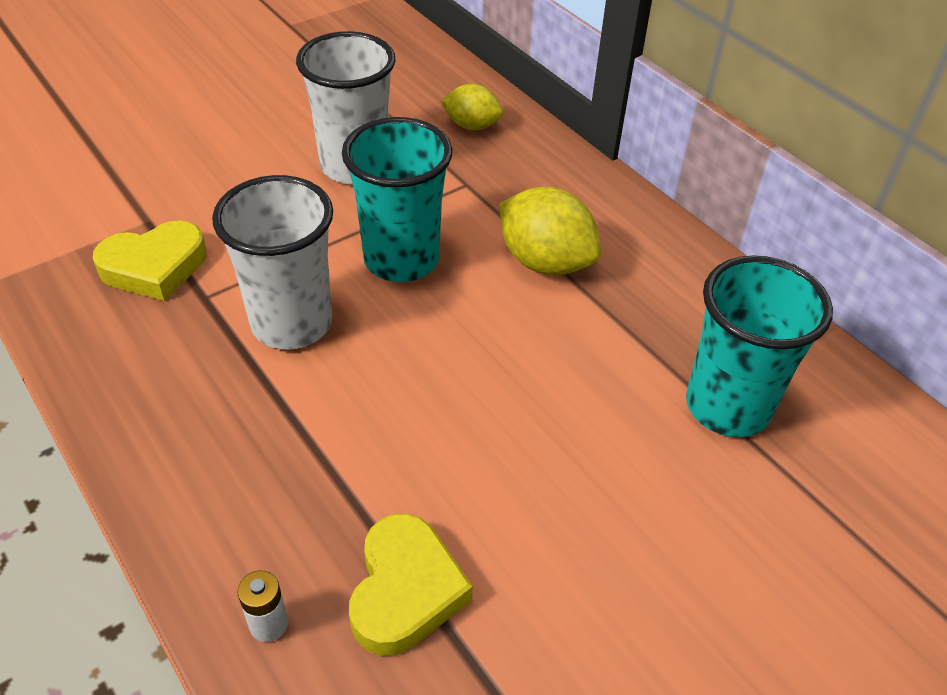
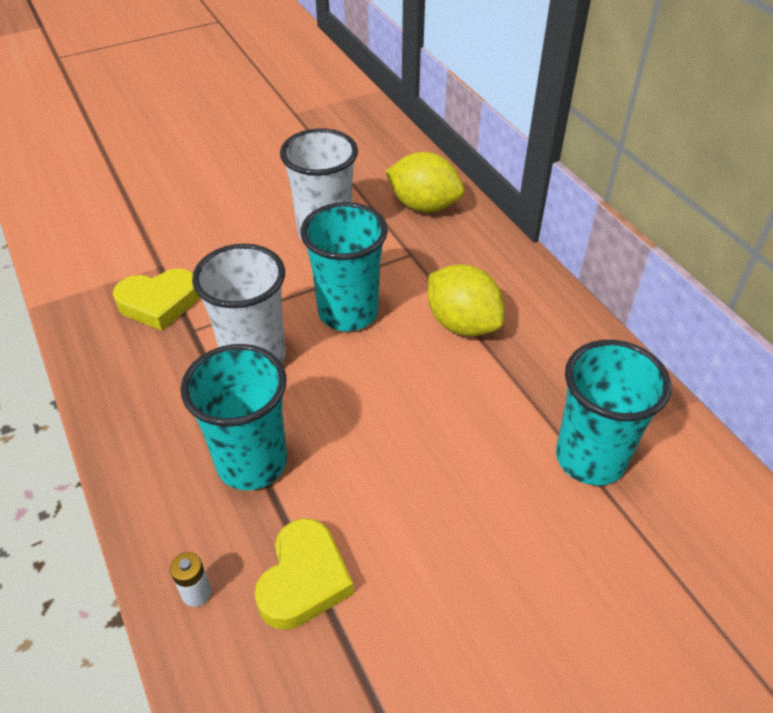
camera: 10 degrees right, 0 degrees up
yellow lemon [441,84,503,131] -> yellow lemon [385,152,464,213], size x1.60
none -> turquoise cup [181,344,287,490]

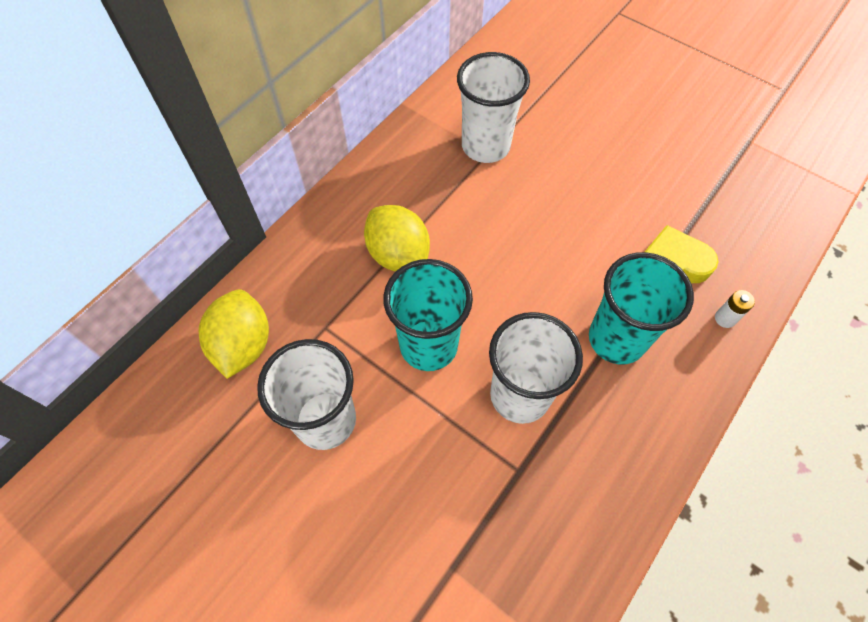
camera: 115 degrees left, 15 degrees up
yellow heart [113,269,200,331] -> none
yellow lemon [428,264,505,336] -> yellow lemon turned 60 degrees counterclockwise [364,205,430,271]
turquoise cup [556,340,671,486] -> white cup [457,52,530,163]

